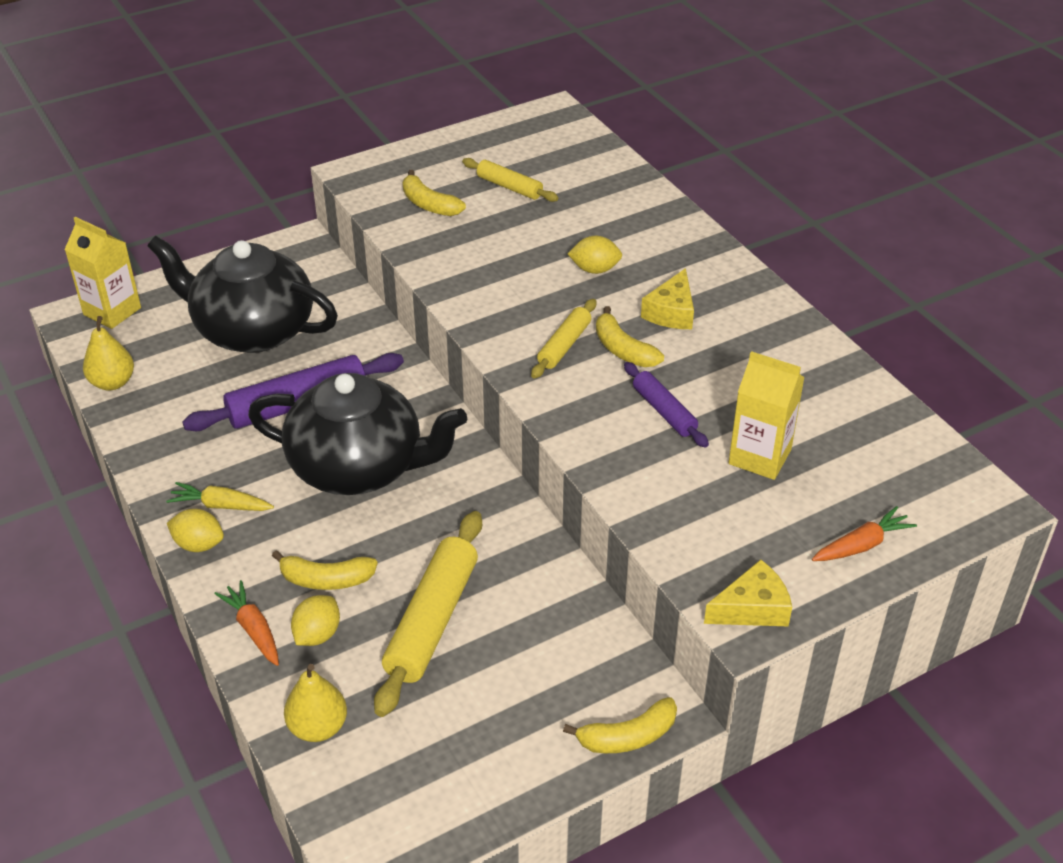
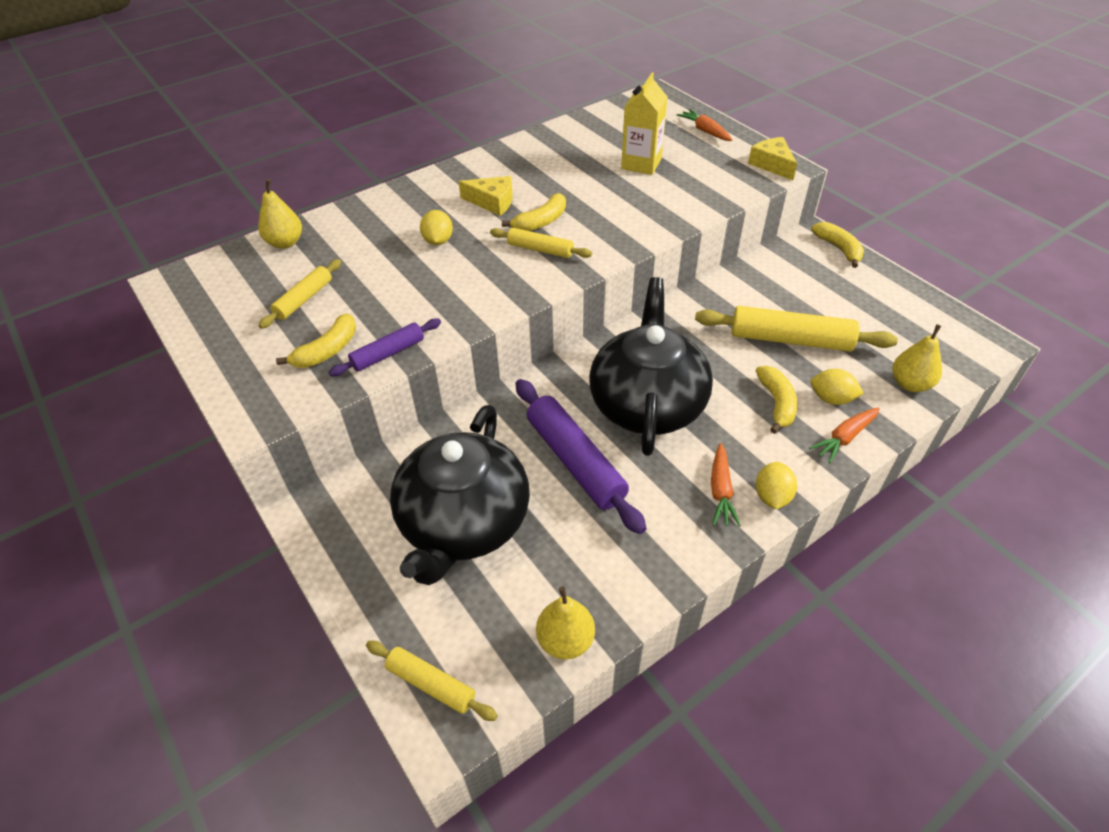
camera: 95 degrees left, 5 degrees up
yellow carton [64,217,141,329] -> yellow rolling pin [366,641,498,721]
yellow carrot [166,482,274,511] -> orange carrot [711,443,741,527]
purple rolling pin [624,362,709,448] -> purple rolling pin moved to [329,318,441,376]
none -> yellow pear [258,179,302,249]

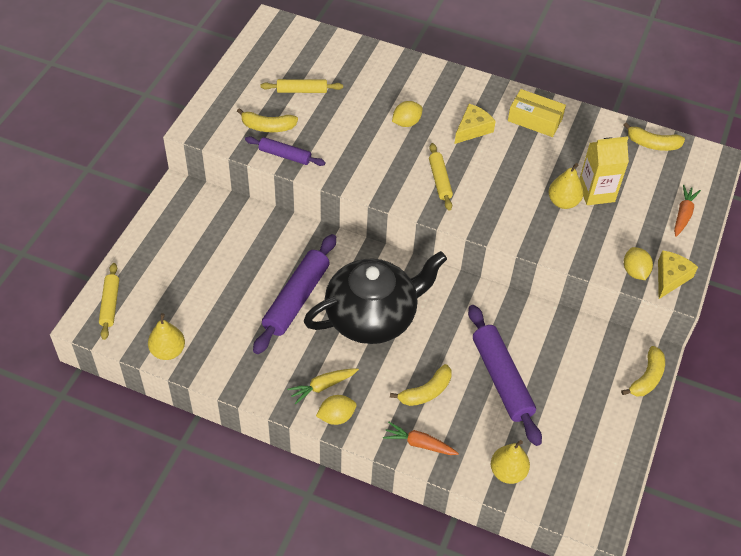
camera: 55 degrees right, 5 degrees up
yellow pear [258,179,302,249] -> yellow pear moved to [548,163,583,209]
black teapot [390,405,530,585] -> none
yellow cheese [459,176,513,216] -> yellow cheese turned 120 degrees counterclockwise [454,104,496,144]
yellow banana [502,193,566,231] -> yellow banana moved to [623,122,685,151]
yellow rolling pin [695,306,898,352] -> purple rolling pin [468,305,542,446]
orange carrot [711,443,741,527] -> yellow carrot [287,368,359,404]
yellow lemon [810,369,864,405] -> yellow lemon moved to [624,247,653,280]
none -> yellow box [508,89,566,137]

